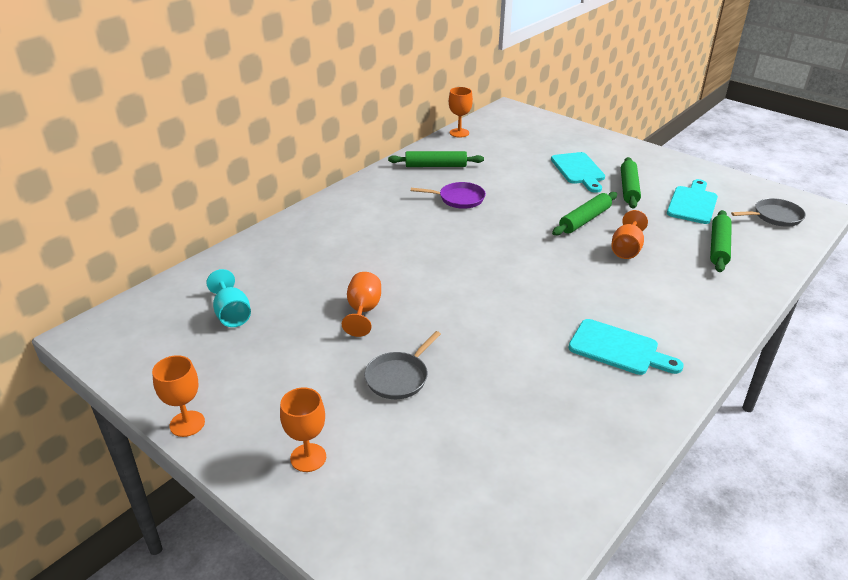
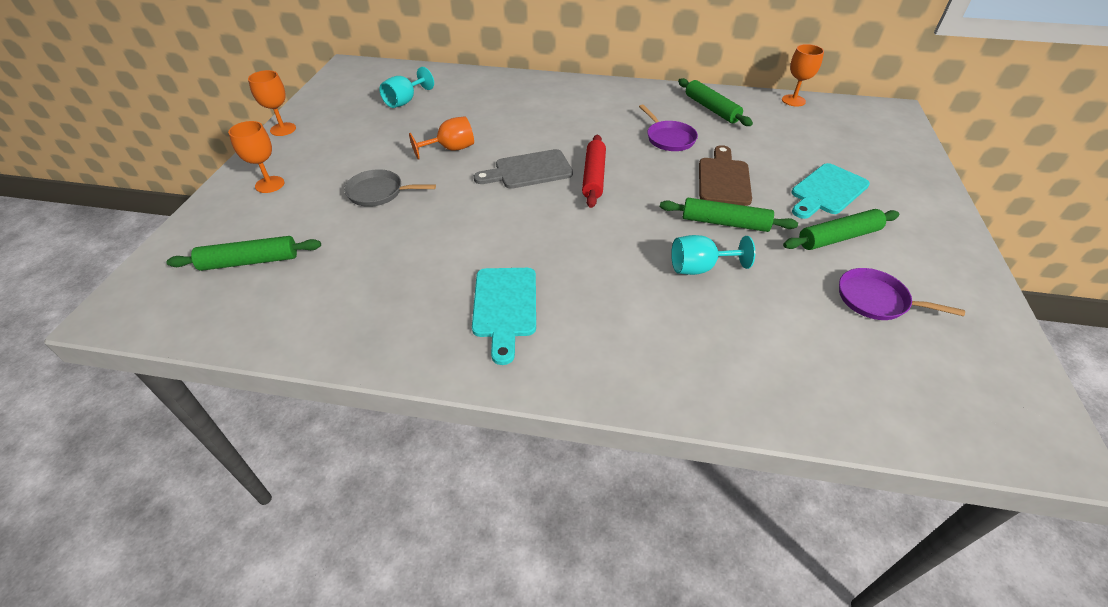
camera: 60 degrees right, 10 degrees up
orange goblet [611,210,648,259] -> turquoise goblet [671,235,755,275]
turquoise cutting board [667,179,718,224] -> purple pan [839,268,965,320]
green rolling pin [710,210,732,272] -> green rolling pin moved to [167,236,321,271]
grey pan [731,198,806,227] -> none
none -> grey cutting board [474,149,573,189]
none -> red rolling pin [582,135,606,208]
none -> brown cutting board [699,145,752,206]

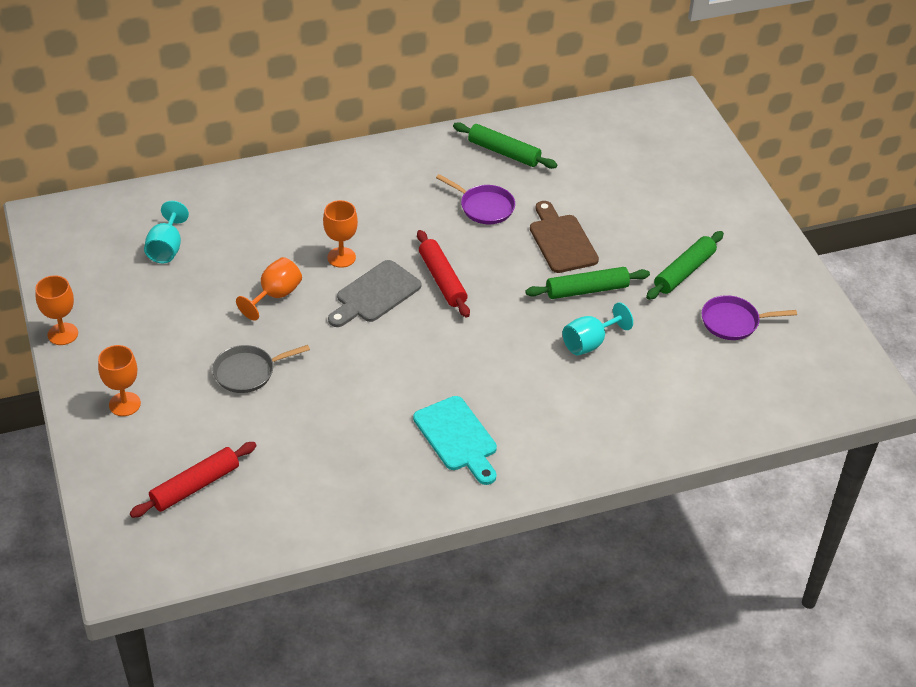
camera: 30 degrees left, 0 degrees up
green rolling pin [167,236,321,271] -> red rolling pin [130,442,256,518]
orange goblet [782,44,824,106] -> orange goblet moved to [323,200,358,268]
turquoise cutting board [792,163,870,219] -> none

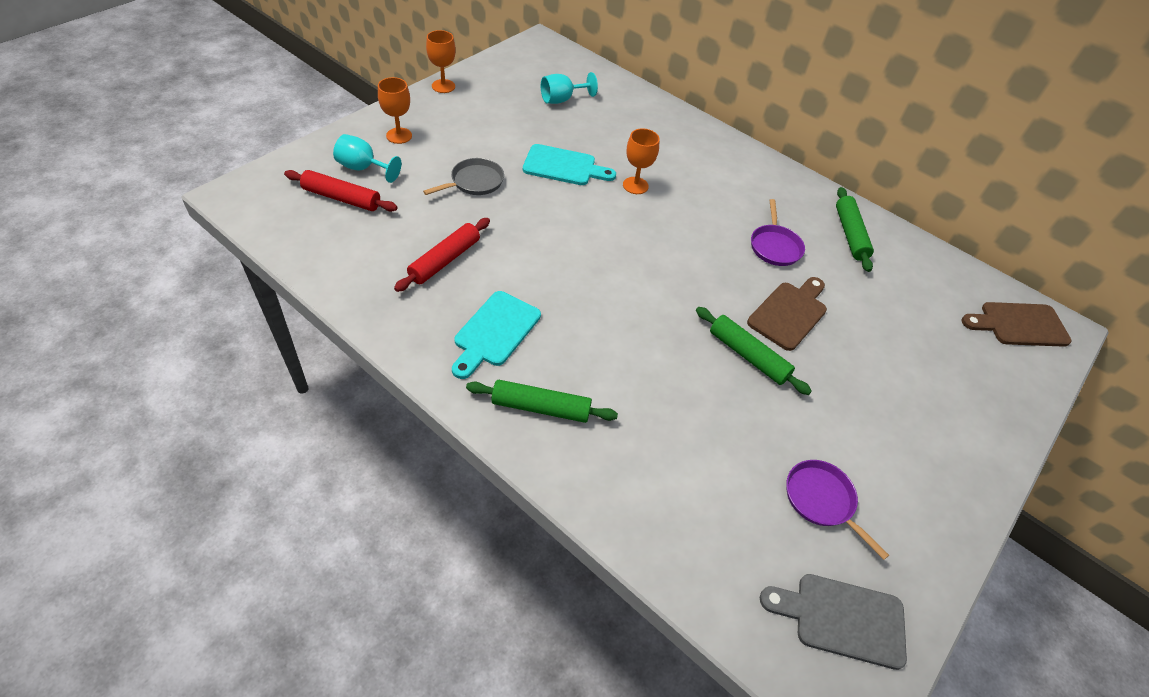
camera: 55 degrees right, 5 degrees up
grey pan [213,345,310,393] -> grey pan turned 105 degrees clockwise [423,158,504,195]
orange goblet [236,257,302,321] -> turquoise cutting board [523,144,616,185]
grey cutting board [328,260,421,327] -> grey cutting board moved to [760,574,907,670]
red rolling pin [417,230,470,318] -> red rolling pin moved to [394,218,490,292]
turquoise goblet [562,302,633,355] -> turquoise goblet moved to [333,134,402,183]
green rolling pin [646,231,724,300] -> green rolling pin moved to [466,380,618,423]
none -> brown cutting board [962,302,1072,347]

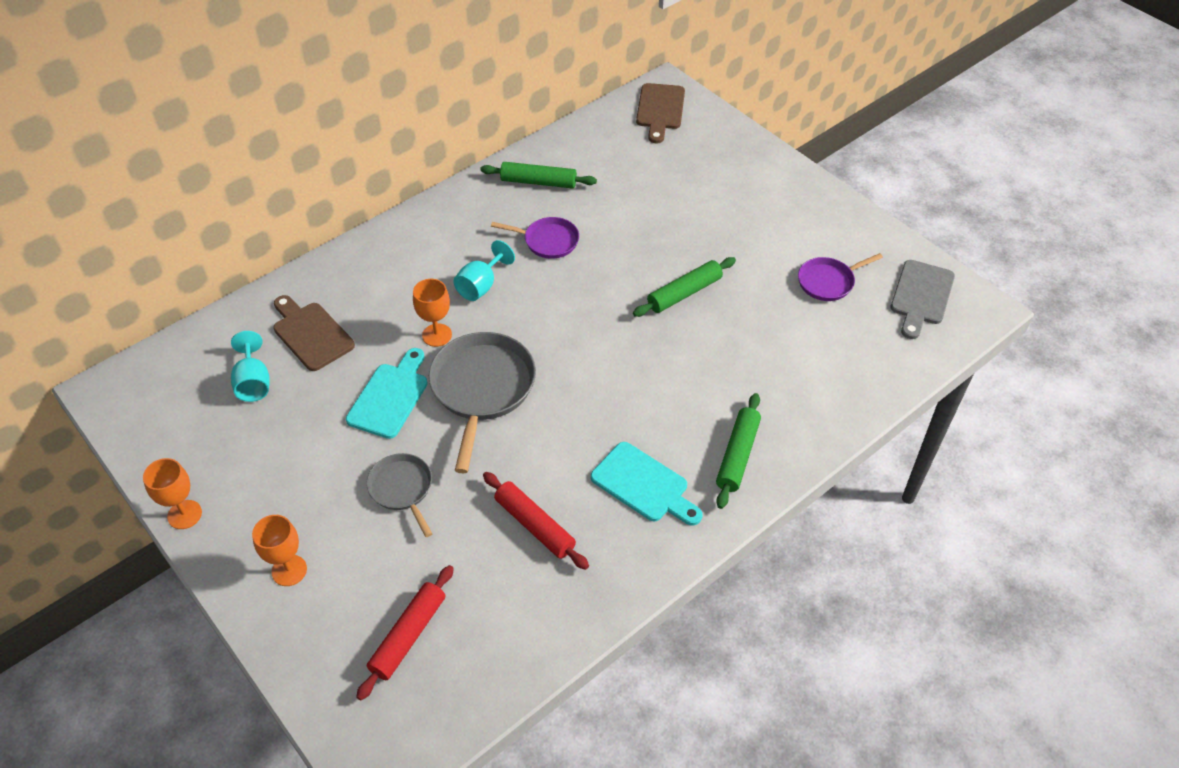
camera: 75 degrees left, 0 degrees up
turquoise goblet [333,134,402,183] -> turquoise goblet moved to [453,240,515,301]
brown cutting board [747,277,827,351] -> brown cutting board moved to [273,295,355,371]
none -> grey pan [429,332,536,474]

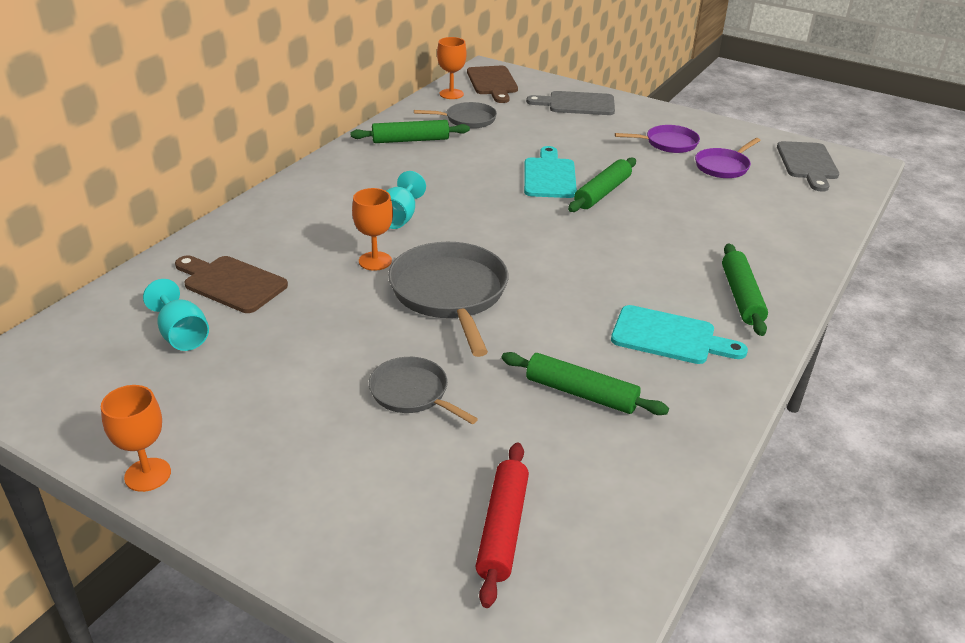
camera: 20 degrees left, 15 degrees down
orange goblet [252,515,307,586] -> orange goblet moved to [437,37,467,99]
turquoise cutting board [346,348,428,439] -> turquoise cutting board moved to [524,146,577,198]
red rolling pin [483,472,589,570] -> green rolling pin [501,352,669,415]
purple pan [491,217,579,259] -> purple pan moved to [615,125,700,153]
none -> grey pan [414,102,497,129]
none -> grey cutting board [526,91,615,115]

